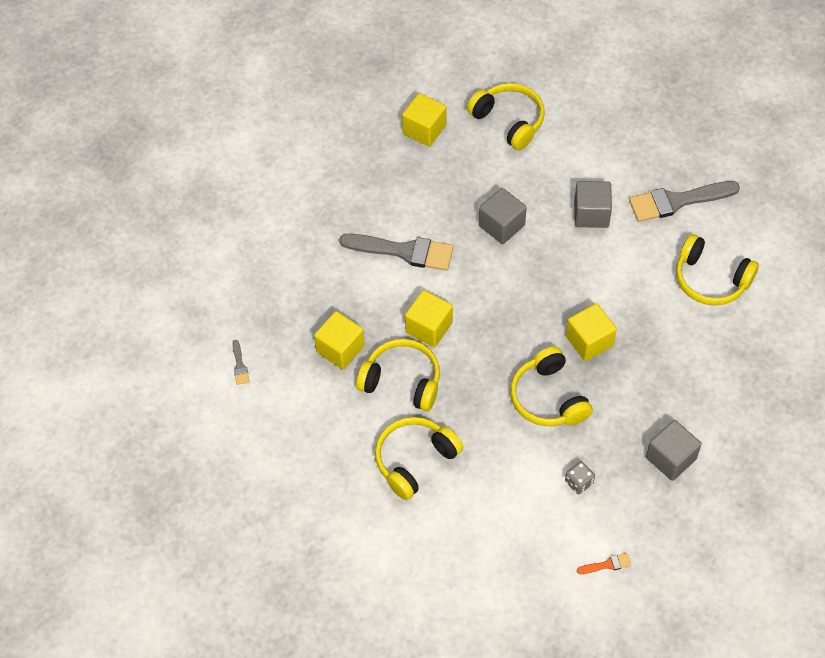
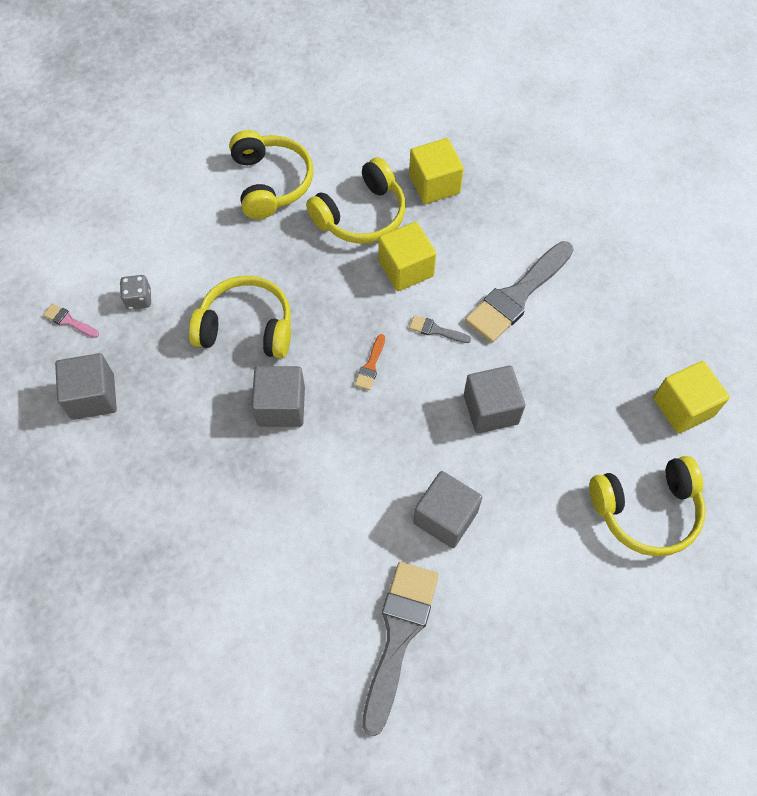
camera: 120 degrees right, 5 degrees up
grey brush [233,340,250,385] -> grey brush moved to [409,315,471,343]
yellow cube [566,303,617,361] -> grey cube [252,366,305,427]
orange brush [577,553,631,574] -> orange brush moved to [355,334,385,390]
yellow headphones [676,234,759,306] -> none
none -> pink brush [43,303,99,338]

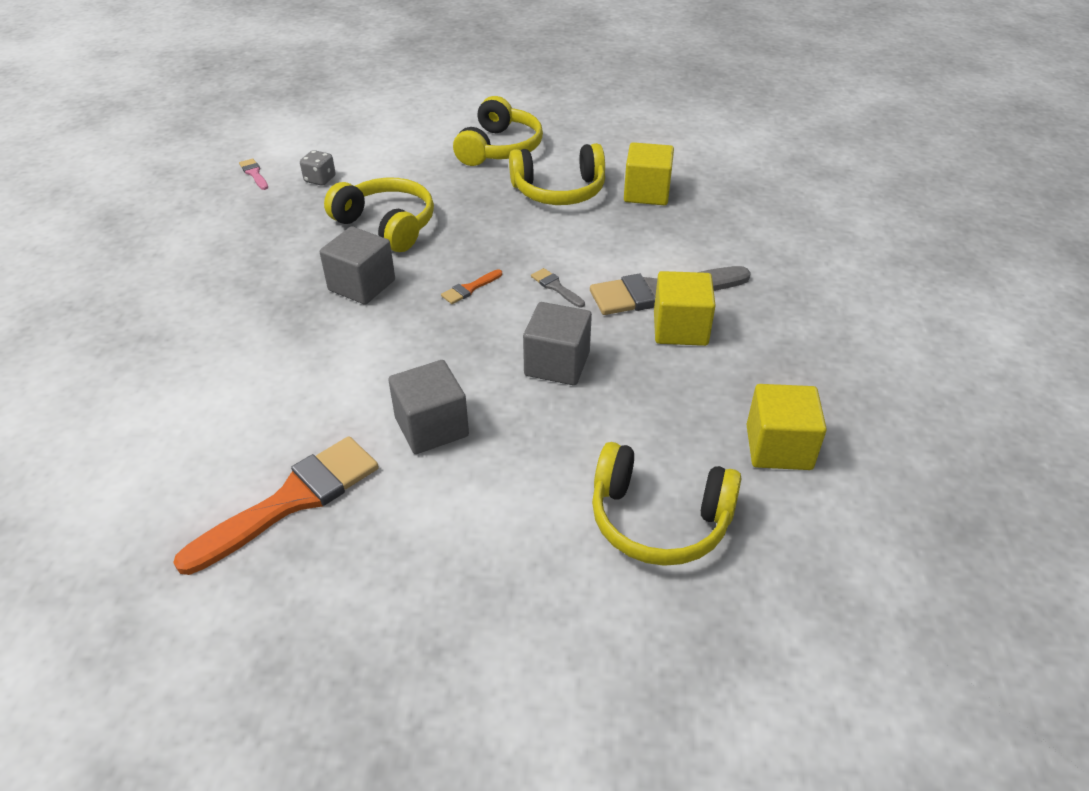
camera: 30 degrees right, 20 degrees down
grey cube [55,353,117,420] -> none
grey brush [362,562,439,736] -> orange brush [173,436,379,575]
yellow cube [379,222,436,291] -> yellow cube moved to [654,271,716,346]

